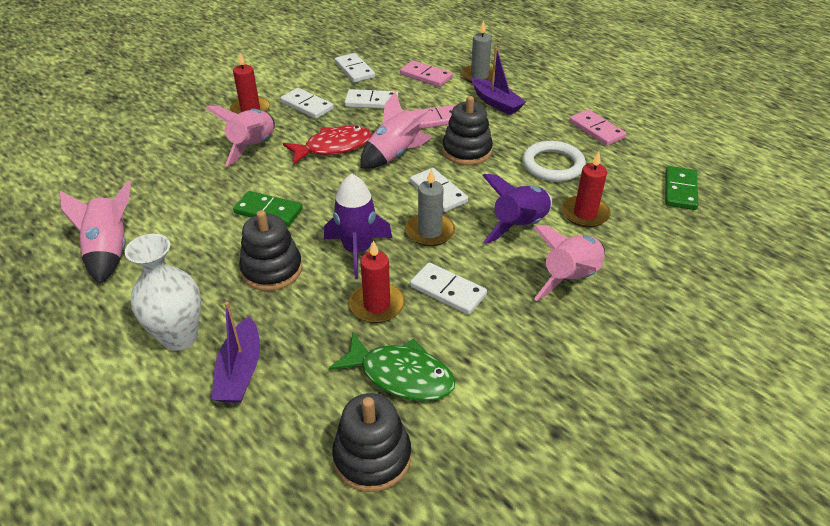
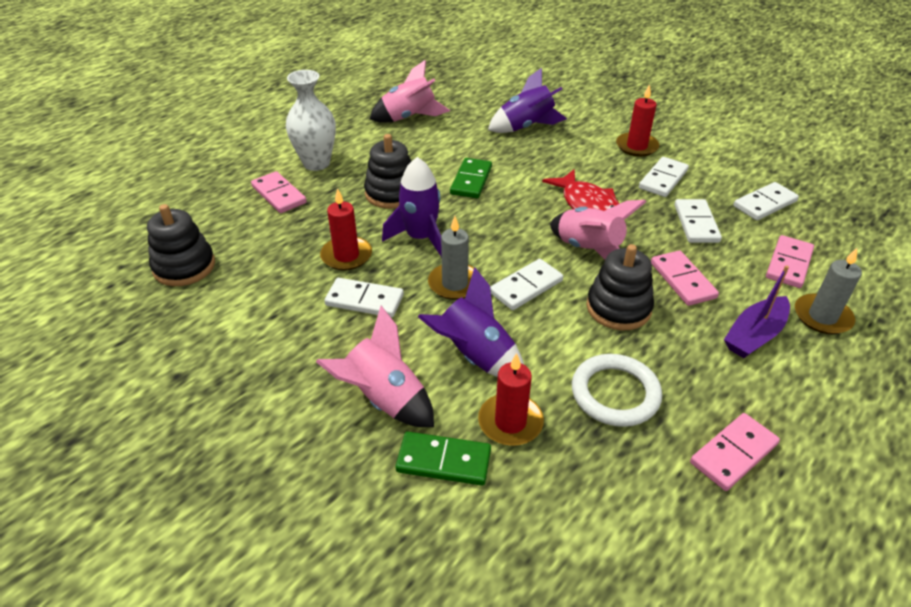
camera: 85 degrees right, 0 degrees up
pink rocket [206,106,275,167] -> none
purple boat [211,302,260,403] -> pink domino [251,171,307,213]
green fish [329,332,455,401] -> none
white domino [410,262,487,315] -> white domino turned 75 degrees clockwise [324,278,404,318]
green domino [665,166,698,210] -> green domino moved to [395,432,491,486]
none -> purple rocket [488,68,567,133]

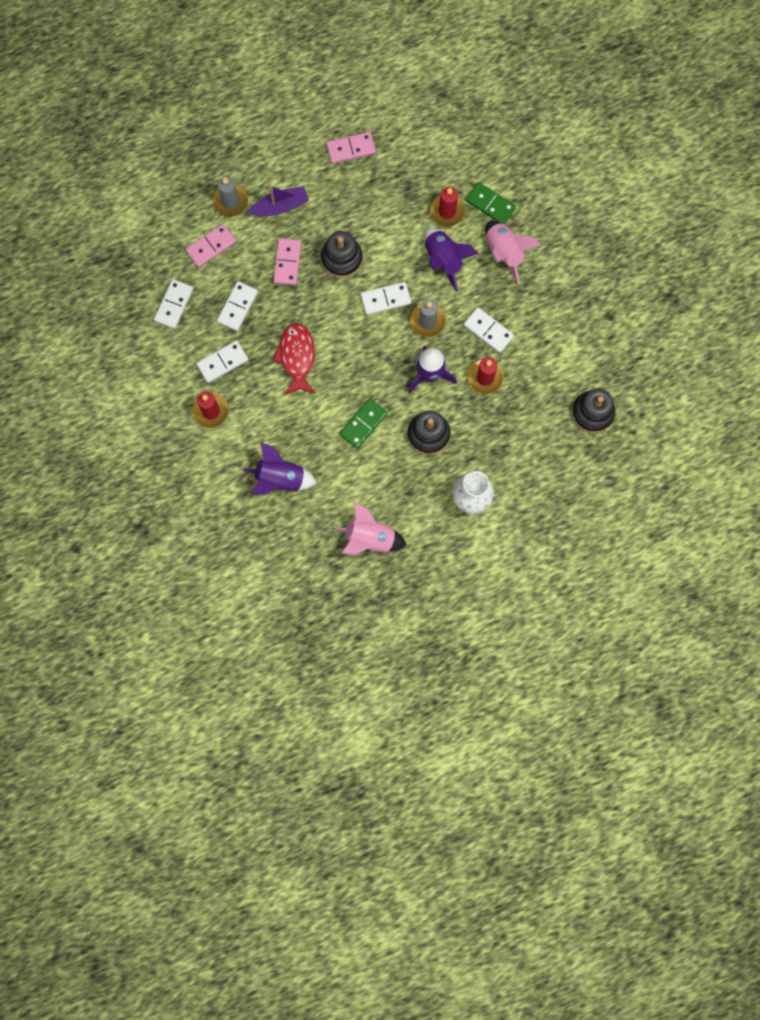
camera: 155 degrees left, 35 degrees up
pink domino [251,171,307,213] -> none
pink rocket [550,200,646,259] -> none
white ring [572,354,662,427] -> none
white domino [733,182,799,220] -> white domino turned 60 degrees counterclockwise [154,279,194,329]

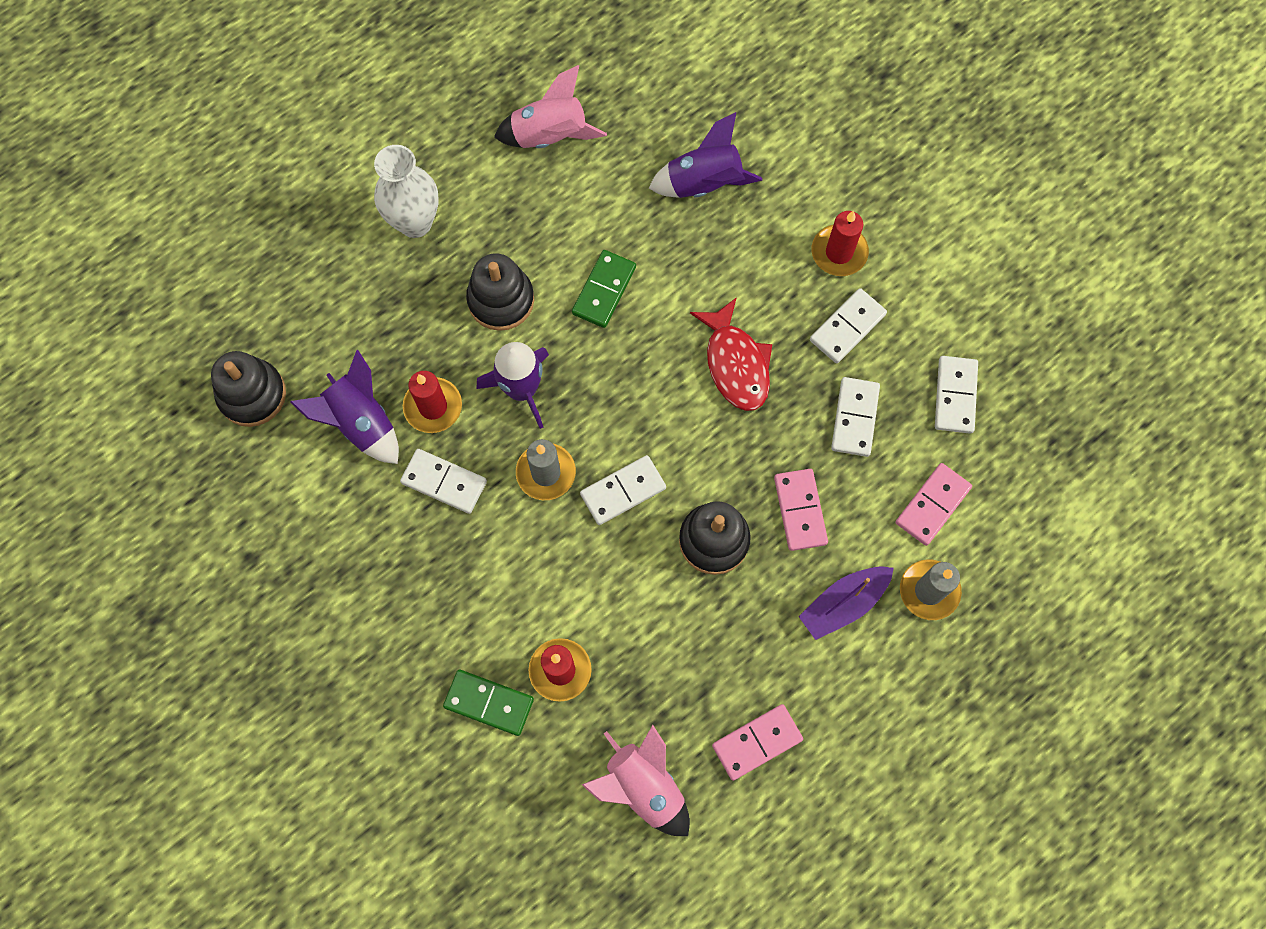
camera: 165 degrees right, 5 degrees down
purple rocket [424,228,479,292] -> purple rocket moved to [290,350,399,464]
pink rocket [485,221,541,284] -> pink rocket moved to [582,725,690,836]

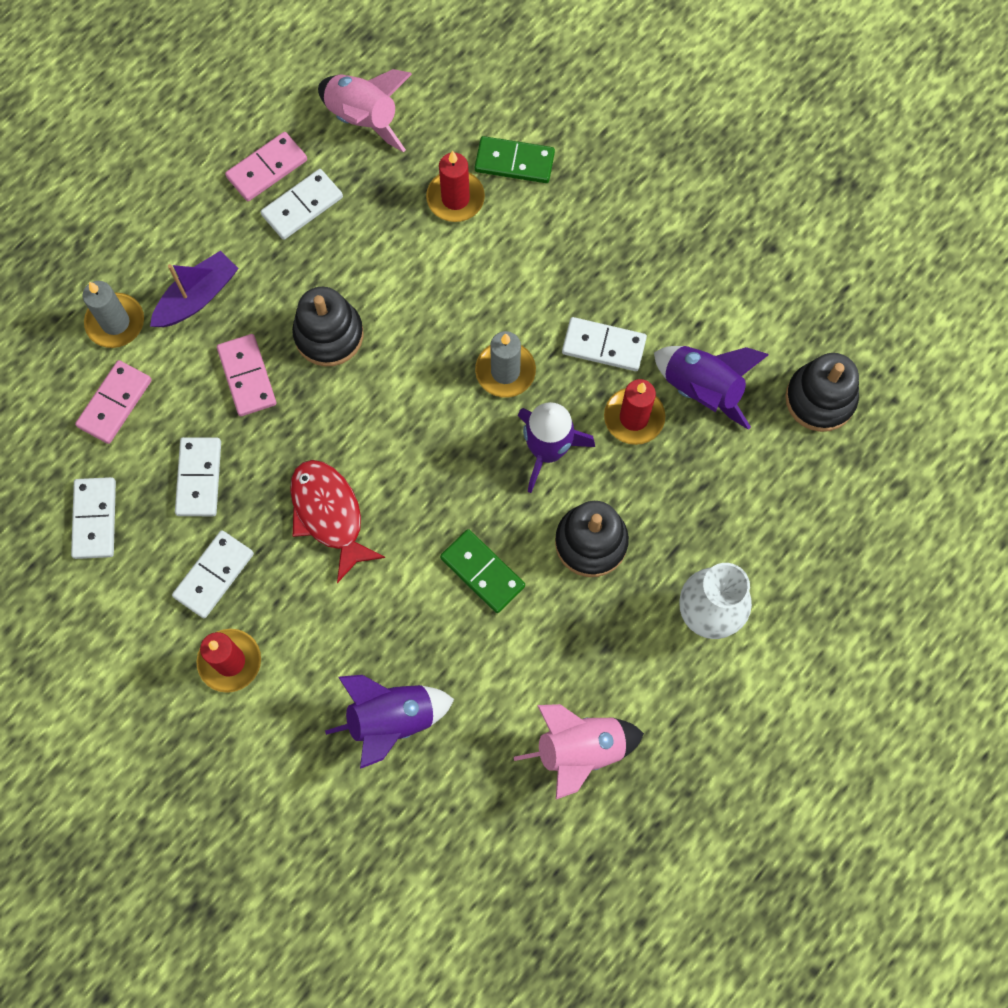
camera: 170 degrees right, 0 degrees up
green domino [572,250,636,328] -> green domino turned 60 degrees counterclockwise [440,529,525,613]
white domino [580,455,666,525] -> white domino moved to [261,169,343,240]

